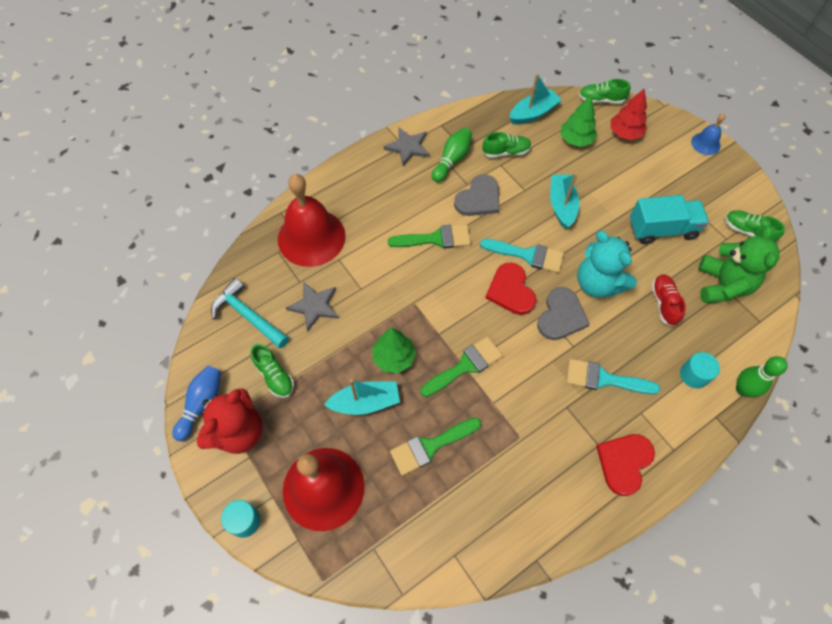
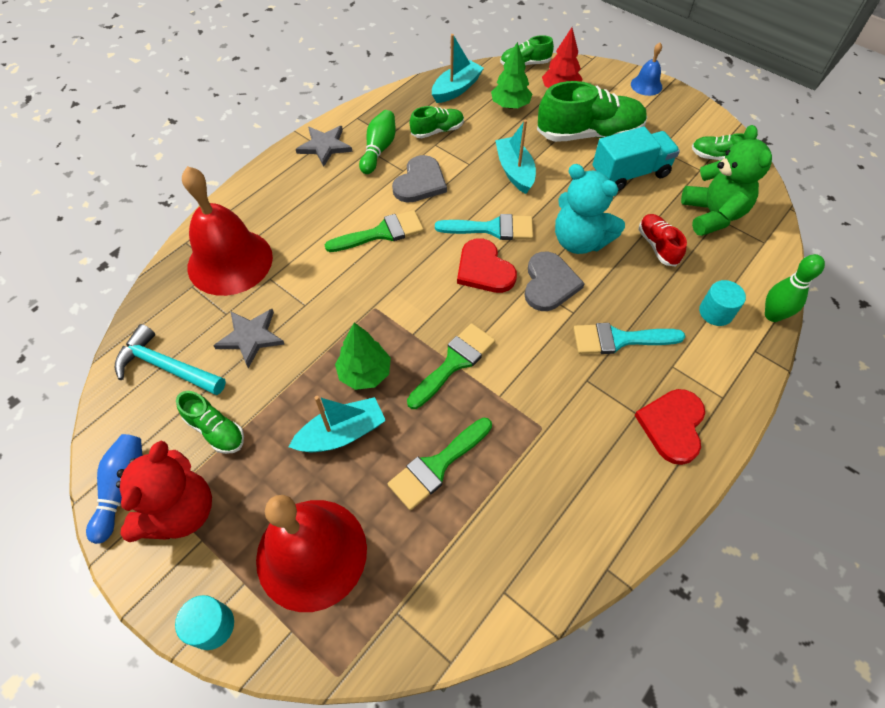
camera: 15 degrees left, 5 degrees down
none -> green shoe [537,81,647,142]

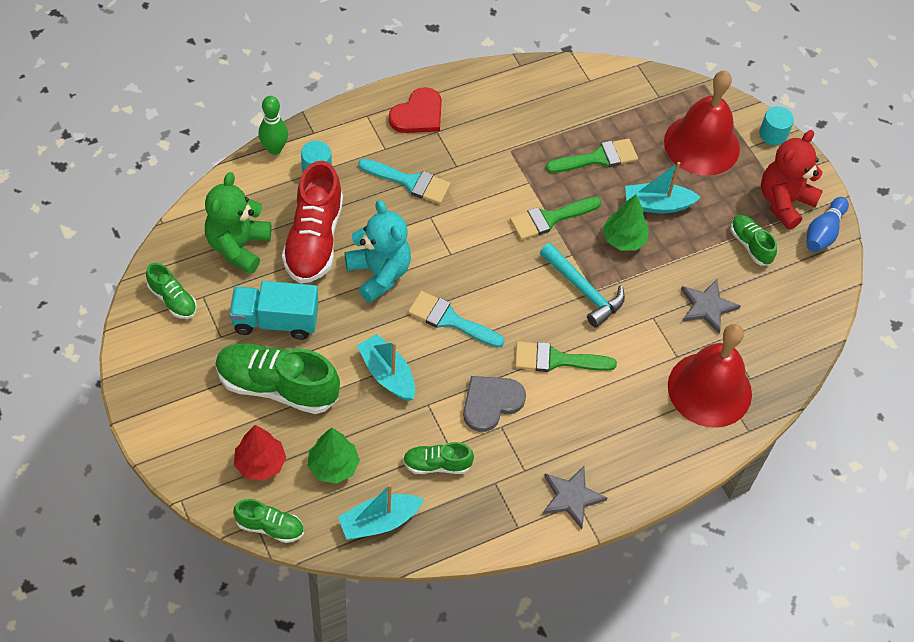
camera: 160 degrees left, 0 degrees up
turquoise hammer [115,324,226,395] -> turquoise hammer moved to [540,243,625,328]
green bowling pin [359,110,396,174] -> none
red heart [457,238,517,293] -> none
turquoise boat [495,120,536,194] -> turquoise boat turned 135 degrees clockwise [357,334,415,401]
grey heart [525,252,585,311] -> none
blue bell [631,43,662,96] -> none
red shoe [639,214,687,266] -> red shoe [282,161,343,283], size x1.91

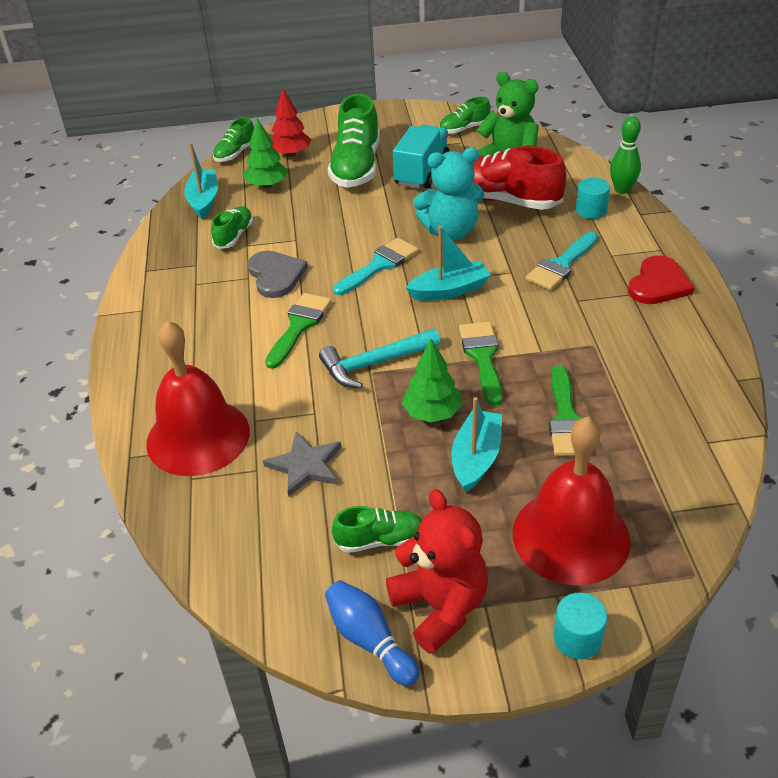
camera: 115 degrees right, 15 degrees down
green shoe [215,343,340,414] -> green shoe turned 150 degrees clockwise [328,94,380,188]
turquoise boat [357,334,415,401] -> turquoise boat moved to [406,226,491,301]
red heart [389,87,442,133] -> red heart turned 120 degrees counterclockwise [628,255,694,304]
grey star [543,466,607,529] -> none

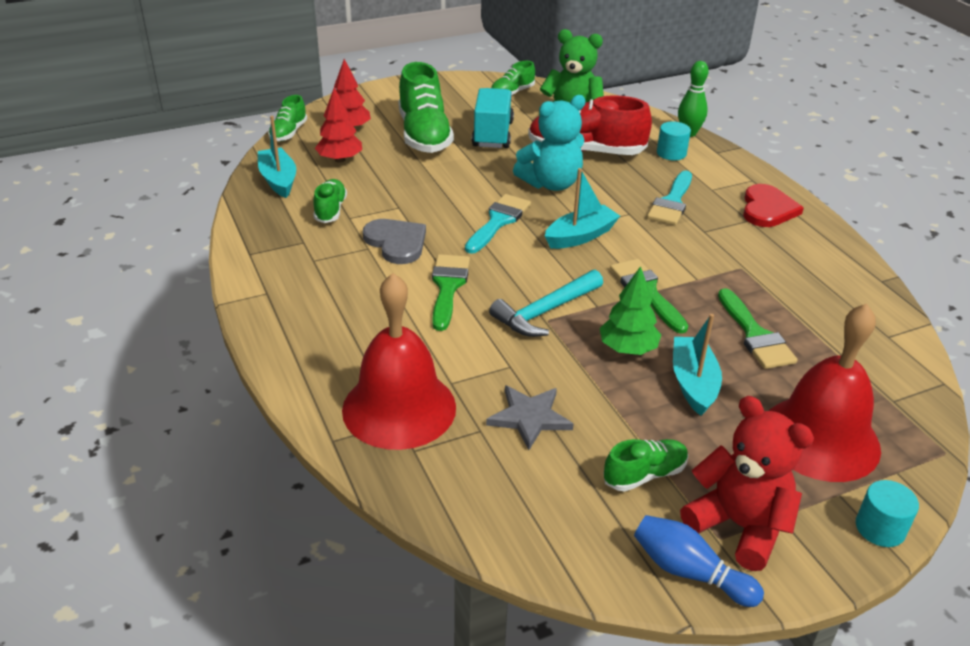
camera: 20 degrees left, 5 degrees down
green tree [244,118,288,188] -> red tree [315,87,362,163]

